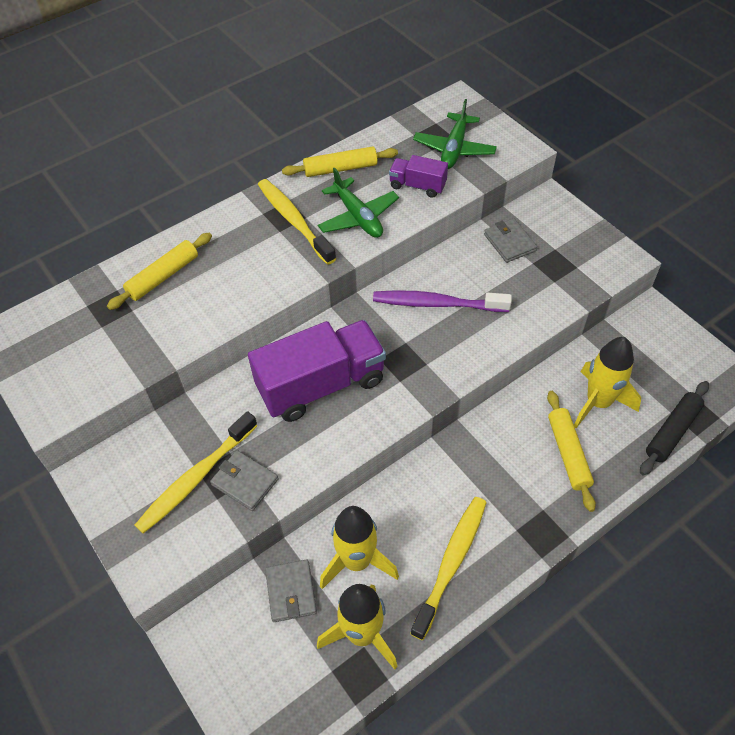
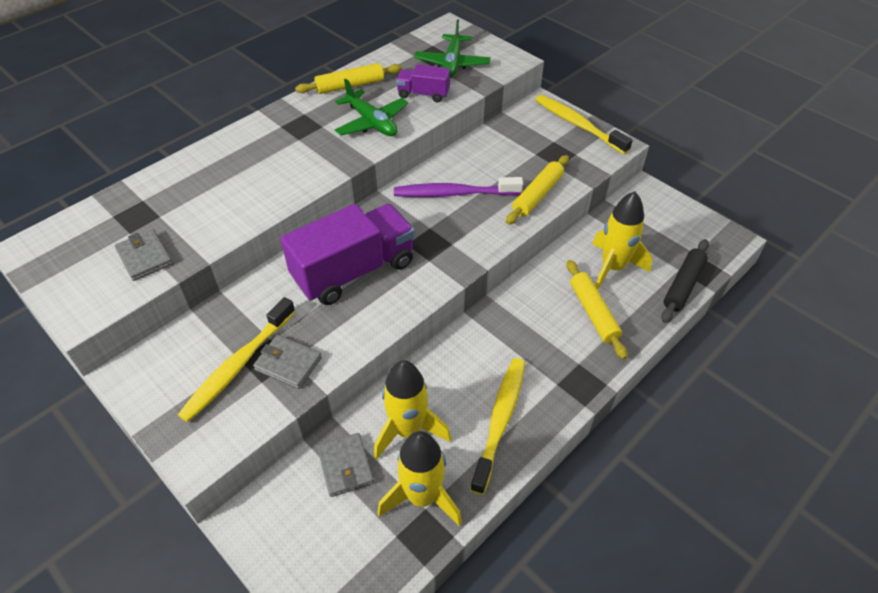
camera: 10 degrees left, 5 degrees down
yellow rolling pin [107,233,212,310] -> yellow rolling pin moved to [506,155,569,225]
yellow toothbrush [258,179,336,265] -> yellow toothbrush moved to [535,95,633,154]
grey wallet [484,219,537,263] -> grey wallet moved to [115,229,173,281]

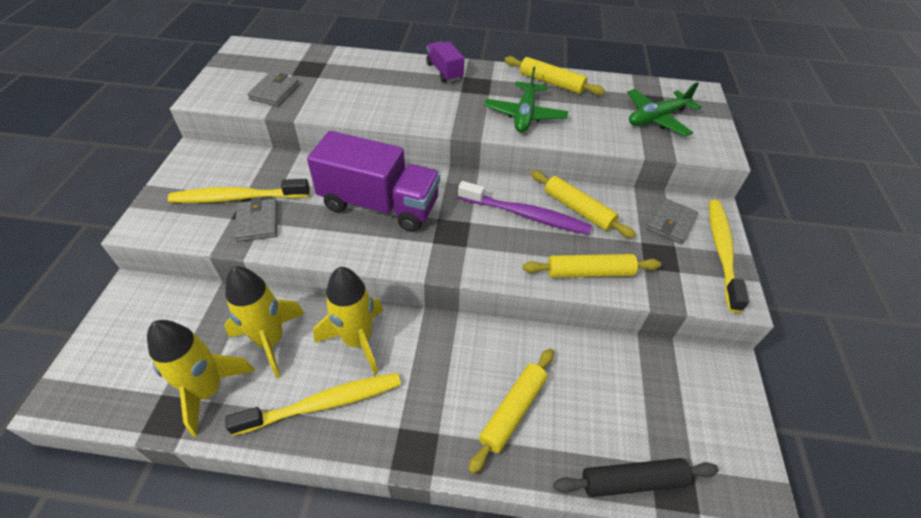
camera: 50 degrees right, 0 degrees up
grey wallet [317,433,374,497] -> grey wallet moved to [646,198,698,244]
purple toothbrush [394,177,523,197] -> purple toothbrush turned 150 degrees clockwise [458,181,592,235]
purple truck [396,64,450,102] -> purple truck moved to [426,41,464,82]
yellow rocket [592,191,652,290] -> yellow rocket moved to [313,267,383,375]
none -> yellow rolling pin [531,170,636,238]

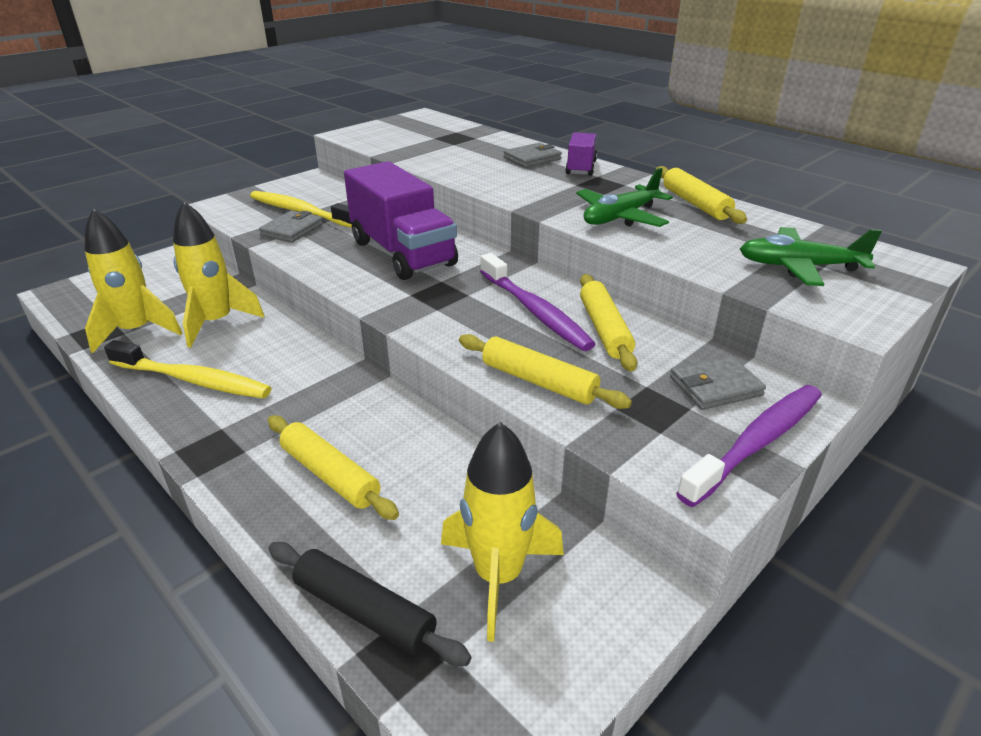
camera: 40 degrees right, 15 degrees down
grey wallet [247,73,299,106] -> grey wallet moved to [504,143,562,168]
yellow rocket [313,267,383,375] -> yellow rocket moved to [441,422,564,642]
yellow rolling pin [469,348,554,474] -> yellow rolling pin turned 60 degrees clockwise [268,415,399,520]
yellow toothbrush [709,200,749,313] -> purple toothbrush [676,385,822,507]

